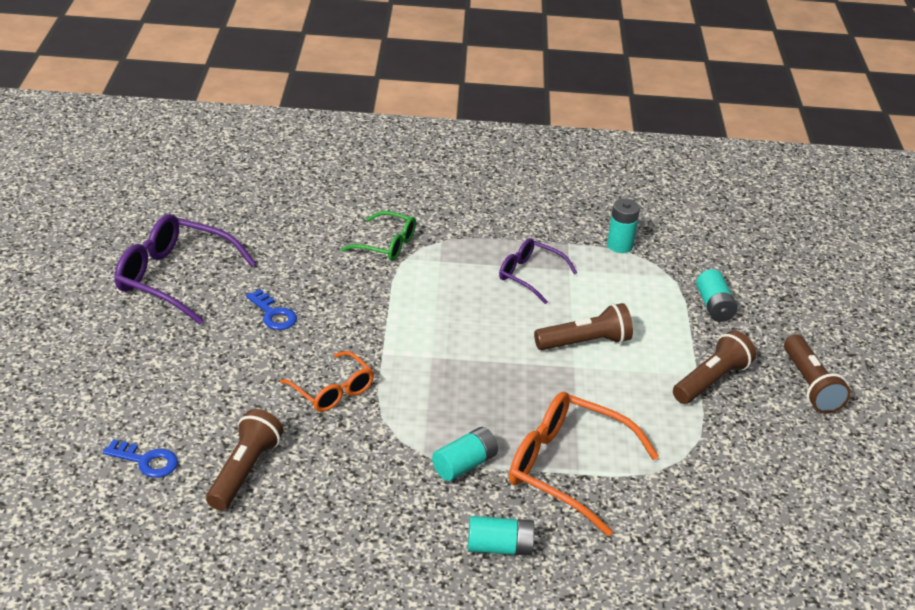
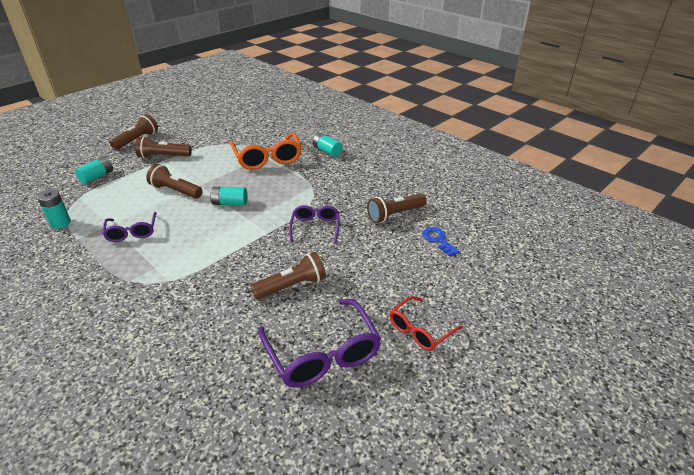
camera: 135 degrees left, 0 degrees up
blue key [246,289,297,330] -> brown flashlight [251,252,326,299]
orange glasses [280,351,374,412] -> purple glasses [289,205,339,244]
green glasses [341,211,416,261] -> none
turquoise battery [432,427,498,481] -> turquoise battery moved to [210,187,248,206]
none -> red glasses [390,296,463,351]

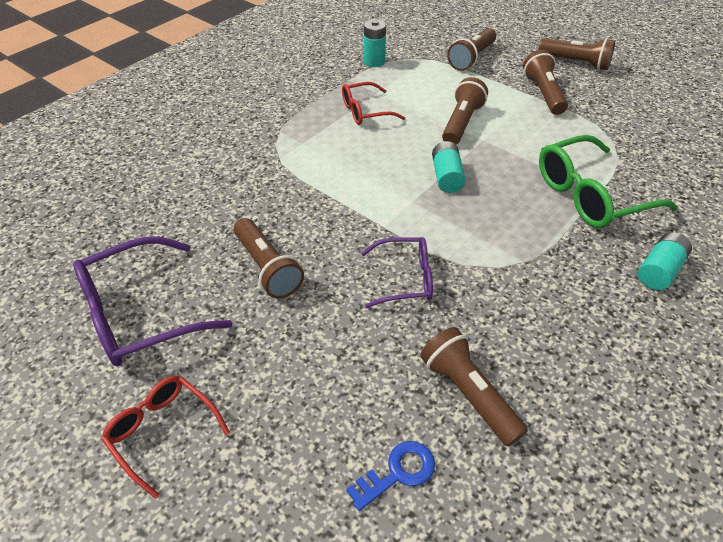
camera: 85 degrees right, 10 degrees up
turquoise battery [75,157,113,184] -> brown flashlight [447,28,496,71]
purple glasses [102,212,156,242] -> red glasses [342,82,405,125]
orange glasses [230,133,302,170] -> green glasses [539,135,678,228]

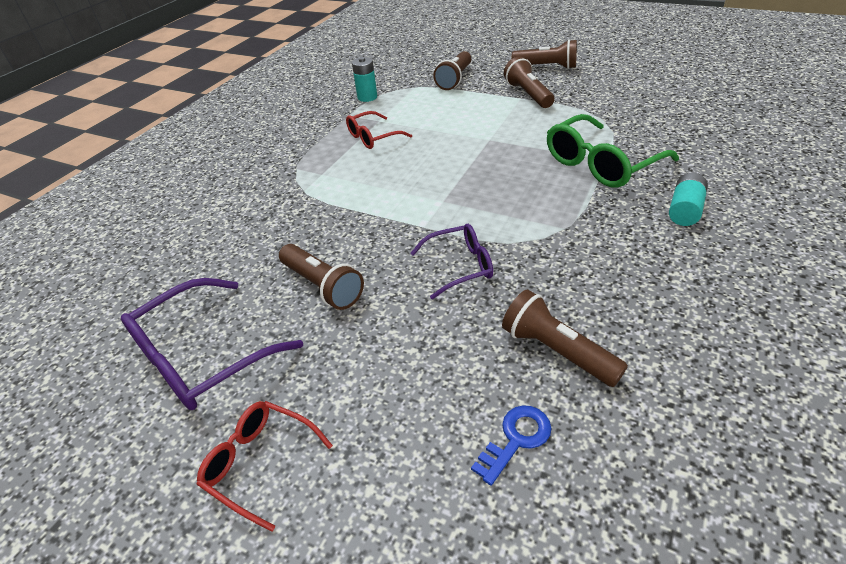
camera: 10 degrees left, 5 degrees down
turquoise battery [432,141,466,193] -> none
brown flashlight [442,77,488,144] -> none

